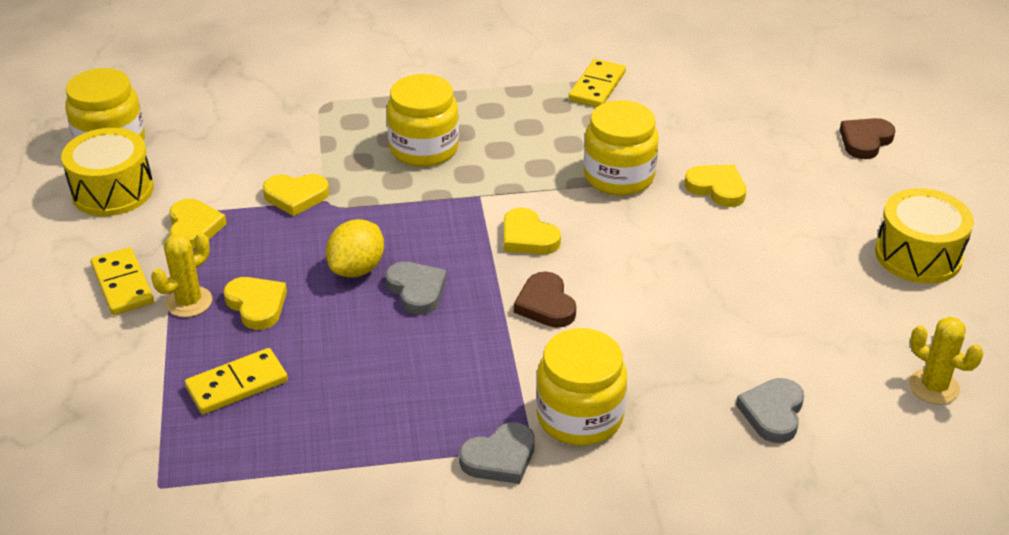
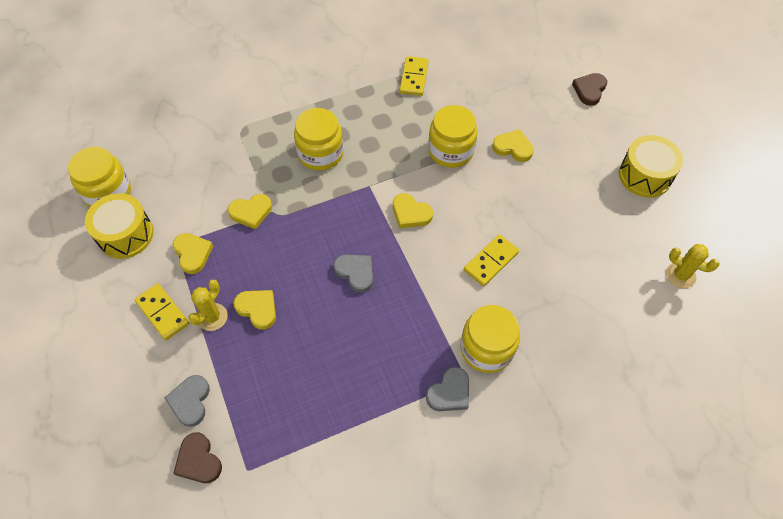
camera: 15 degrees left, 20 degrees up
yellow domino [185,348,288,414] -> yellow domino moved to [464,234,519,286]
yellow lemon [326,219,384,277] -> none
brown heart [514,271,576,328] -> brown heart moved to [174,432,222,483]
grey heart [736,378,804,443] -> grey heart moved to [165,375,210,427]

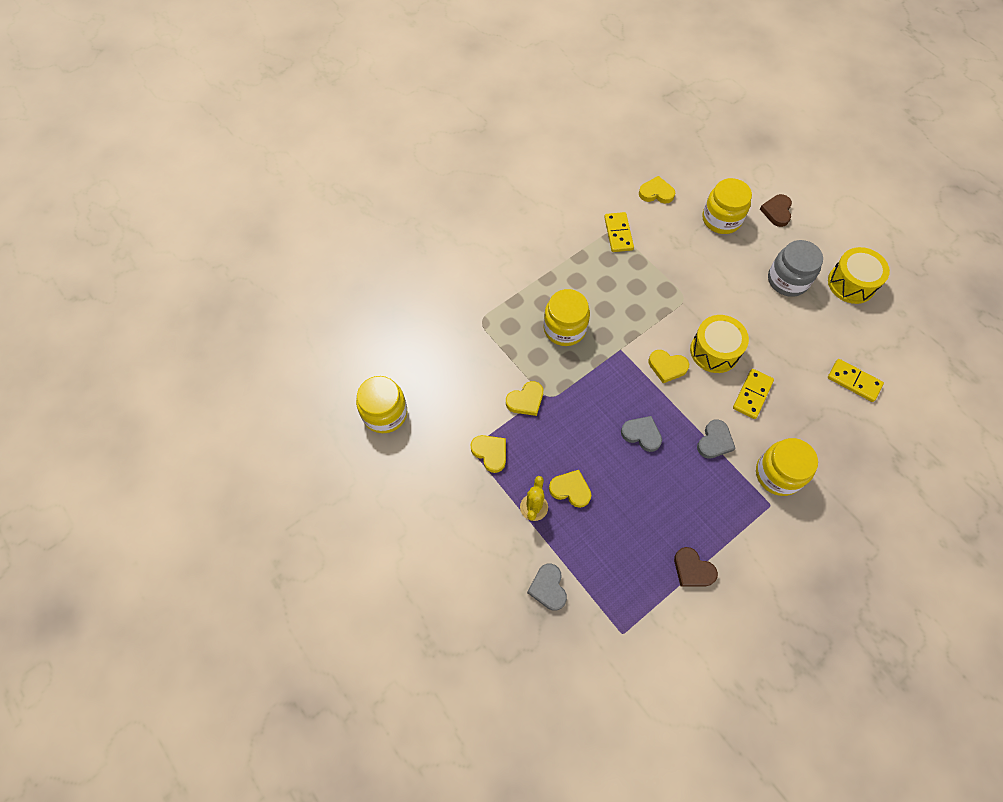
camera: 15 degrees left, 5 degrees up
yellow drum [85,193,154,259] -> yellow drum moved to [690,315,749,373]
yellow domino [134,284,189,340] -> yellow domino moved to [828,359,884,402]
brown heart [174,432,222,483] -> brown heart moved to [674,547,718,587]
grey heart [426,367,469,411] -> grey heart moved to [697,419,736,459]
yellow jar [428,105,477,168] -> yellow jar moved to [702,178,752,234]
yellow heart [492,130,534,162] -> yellow heart moved to [639,176,675,203]
yellow cactus [666,244,720,288] -> none
none -> grey jar [768,240,823,297]

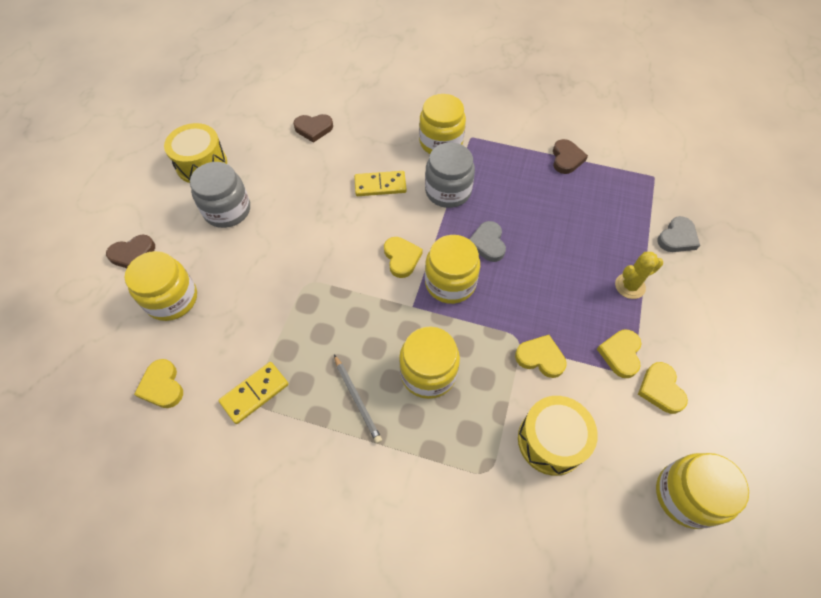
camera: 125 degrees left, 5 degrees down
yellow heart [549,470,591,508] -> yellow heart moved to [638,362,688,414]
yellow drum [690,315,749,373] -> yellow drum moved to [518,396,598,476]
grey heart [697,419,736,459] -> grey jar [425,143,475,208]
yellow domino [828,359,884,402] -> brown heart [293,114,333,143]
none -> grey pencil [334,355,382,444]
none -> yellow jar [425,235,480,304]

